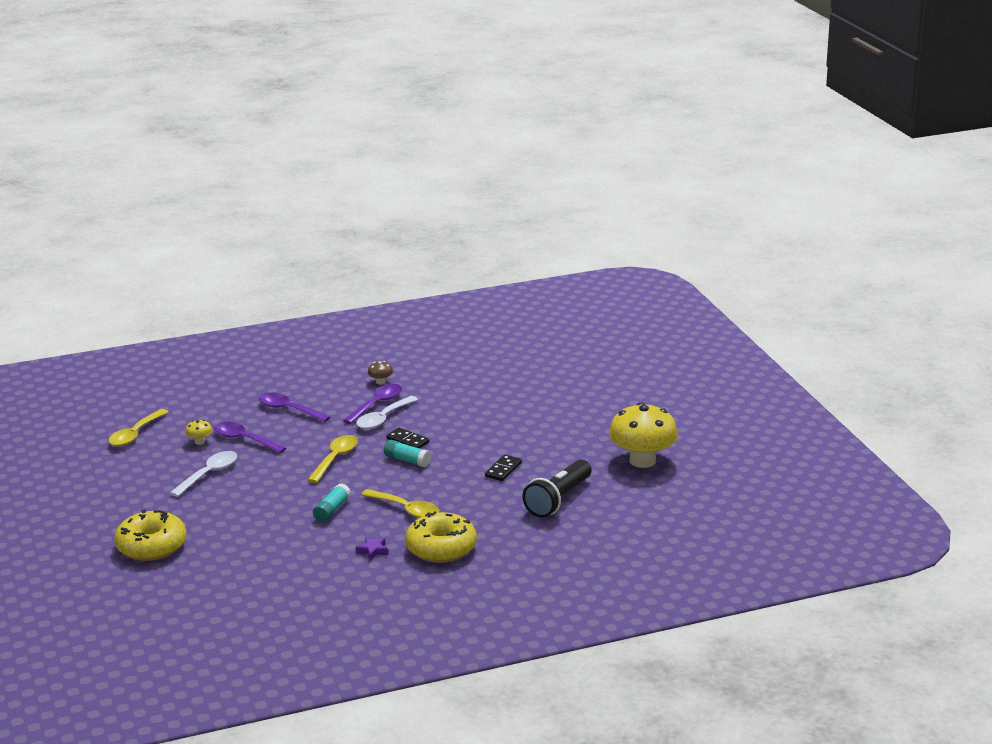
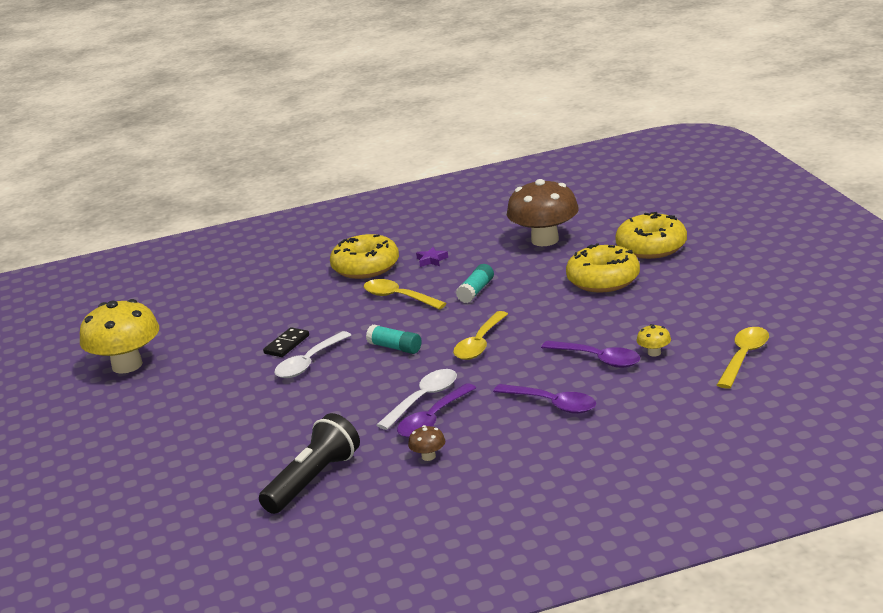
camera: 175 degrees left, 0 degrees up
white spoon [170,451,237,497] -> white spoon moved to [274,331,351,378]
black domino [386,428,429,449] -> none
black flashlight [522,459,592,518] -> black flashlight moved to [259,413,360,514]
none -> brown mushroom [507,179,579,246]
none -> yellow donut [566,243,640,293]

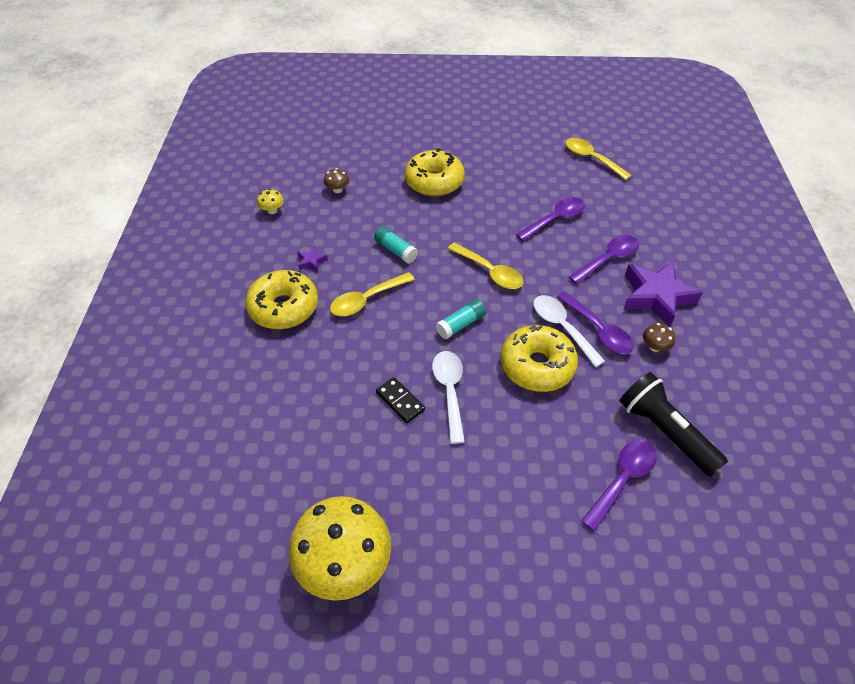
camera: 75 degrees left, 25 degrees up
white spoon [274,331,351,378] -> white spoon turned 150 degrees counterclockwise [432,351,465,444]
brown mushroom [507,179,579,246] -> brown mushroom [324,168,349,193], size x0.40
yellow donut [615,212,687,259] -> yellow donut moved to [501,325,578,392]
yellow mushroom [636,324,671,357] -> yellow mushroom moved to [257,189,284,214]
none -> purple spoon [581,440,657,531]
none -> purple star [624,261,703,327]

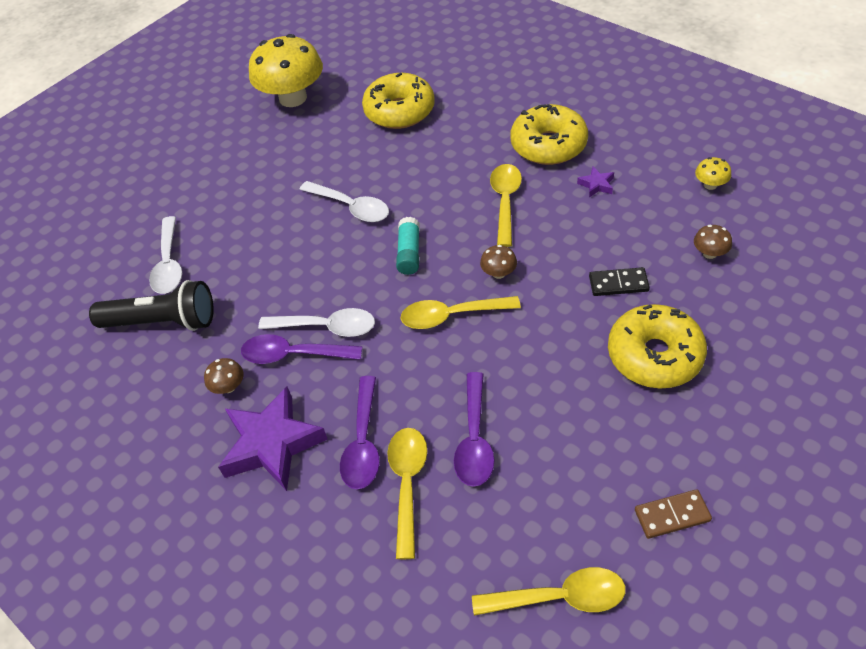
camera: 135 degrees right, 0 degrees up
turquoise glue stick [374,226,418,263] -> none
black domino [376,377,425,423] -> black domino moved to [589,267,650,296]
yellow donut [501,325,578,392] -> yellow donut moved to [362,73,435,129]
purple spoon [581,440,657,531] -> white spoon [149,216,182,294]
none -> yellow spoon [387,428,427,559]
none -> brown mushroom [480,245,517,279]
none -> brown domino [635,489,712,539]

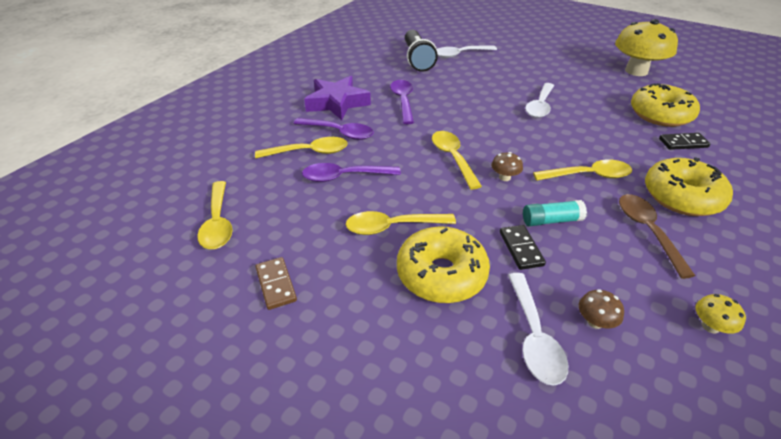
camera: 75 degrees right, 10 degrees down
brown mushroom [204,358,244,394] -> none
white spoon [258,308,375,337] -> white spoon moved to [508,273,568,385]
purple spoon [340,376,380,489] -> purple spoon turned 150 degrees counterclockwise [293,118,374,140]
turquoise glue stick [396,217,420,275] -> turquoise glue stick moved to [523,200,587,226]
purple star [577,167,614,198] -> brown spoon [619,194,695,279]
none -> yellow spoon [346,211,456,235]
none -> black domino [659,133,710,150]

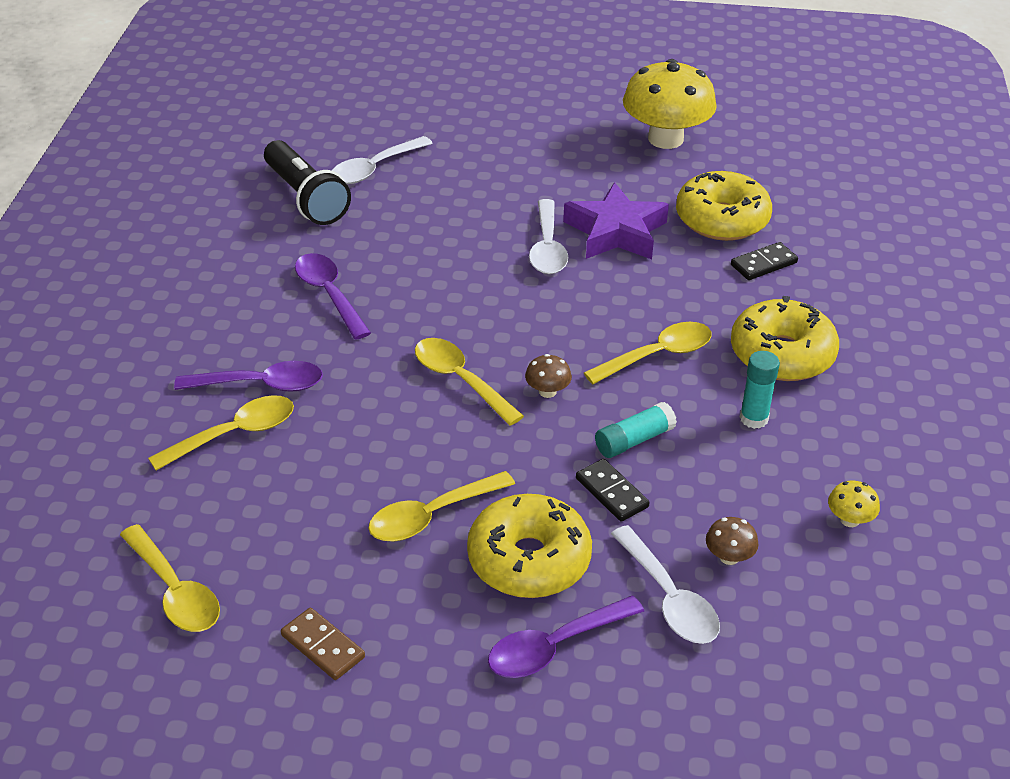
camera: 25 degrees left, 0 degrees up
purple spoon [302,163,401,182] -> purple spoon moved to [488,596,644,678]
purple star [304,76,371,120] -> purple star moved to [563,182,669,259]
brown spoon [619,194,695,279] -> turquoise glue stick [740,351,780,429]

